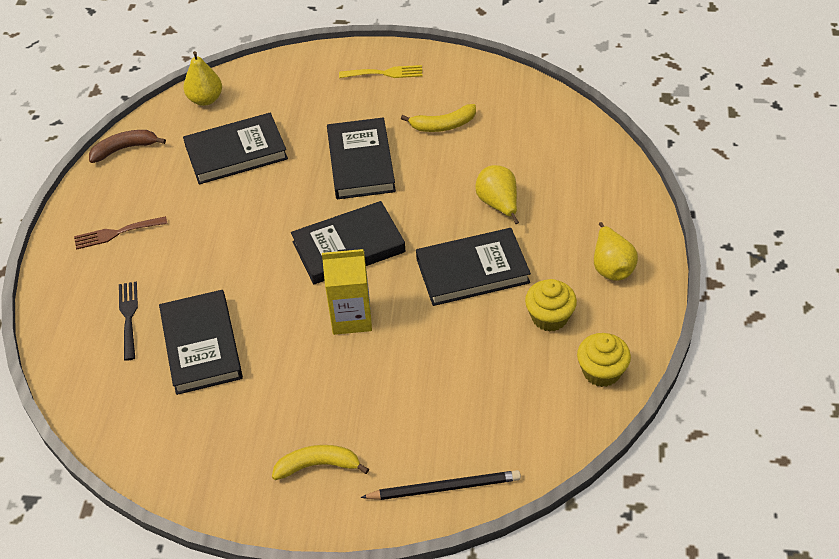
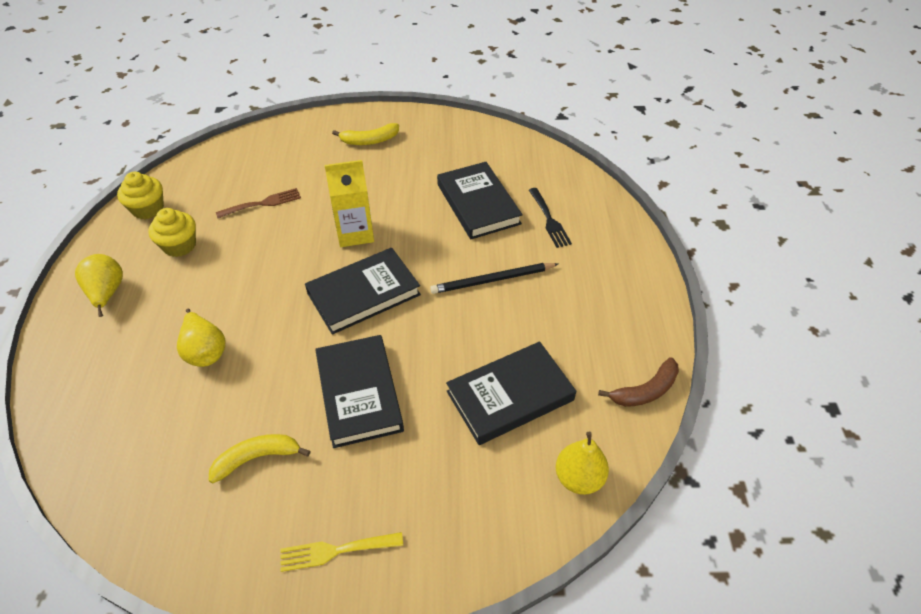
camera: 170 degrees right, 0 degrees up
brown fork [74,216,168,250] -> brown fork moved to [216,188,301,218]
black pencil [361,470,521,500] -> black pencil moved to [430,263,558,294]
black book [416,228,531,306] -> none

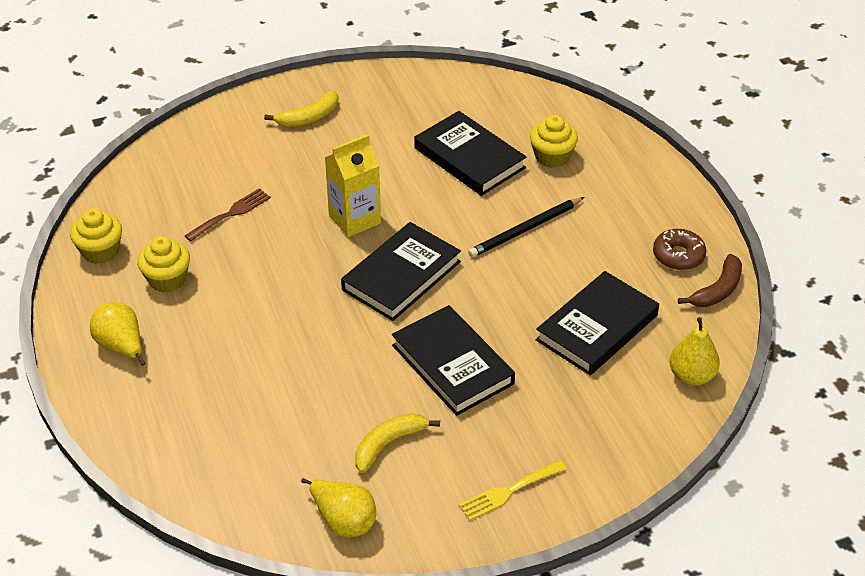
camera: 20 degrees left, 5 degrees down
yellow pear [177,309,226,367] -> yellow pear moved to [301,478,376,537]
black fork [529,188,572,248] -> yellow cupcake [530,115,578,168]
none -> brown donut [653,229,706,270]

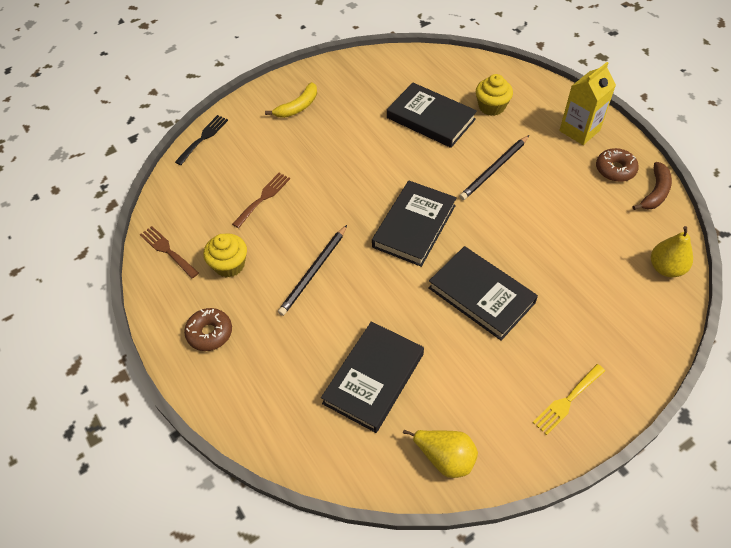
camera: 10 degrees left, 10 degrees up
yellow cupcake [70,209,122,264] -> brown fork [140,226,199,279]
yellow pear [90,302,146,366] -> brown donut [184,308,232,351]
yellow carton [325,135,381,237] -> yellow carton moved to [559,62,616,145]
yellow banana [355,413,440,473] -> none
black book [536,271,659,375] -> black book moved to [321,321,424,433]
none -> black fork [175,115,228,165]
none -> black pencil [278,225,347,316]

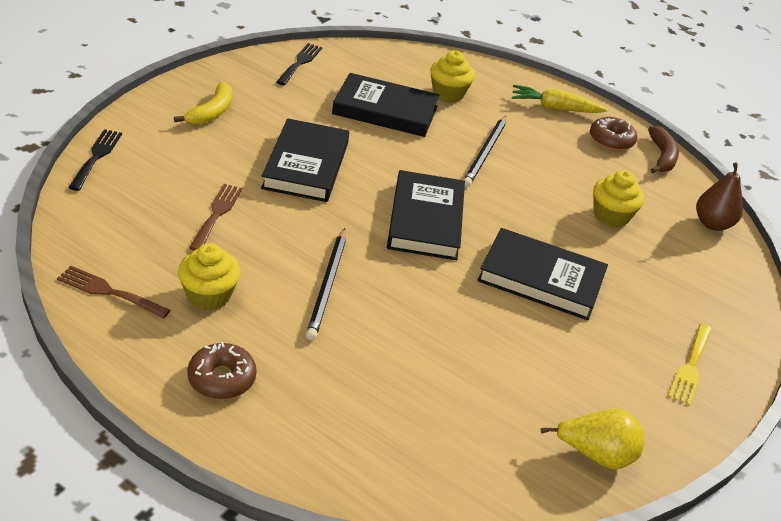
camera: 30 degrees left, 15 degrees down
black book [321,321,424,433] -> black book moved to [261,118,349,202]
yellow carton [559,62,616,145] -> yellow carrot [512,85,608,113]
yellow pear [651,226,693,277] -> brown pear [696,162,743,231]
none -> black fork [276,43,322,85]
none -> yellow cupcake [593,170,644,227]

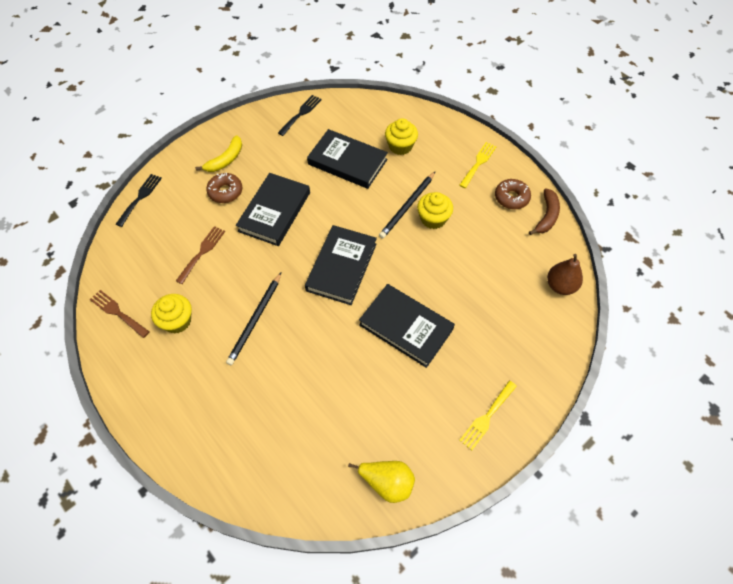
camera: 20 degrees right, 20 degrees up
brown donut [187,342,257,399] -> brown donut moved to [206,173,242,203]
yellow carrot [512,85,608,113] -> yellow fork [459,142,497,188]
yellow cupcake [593,170,644,227] -> yellow cupcake moved to [417,192,453,229]

